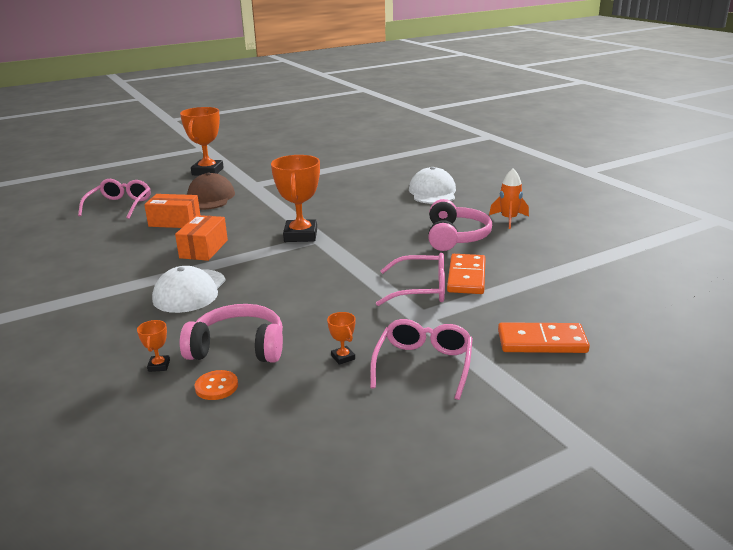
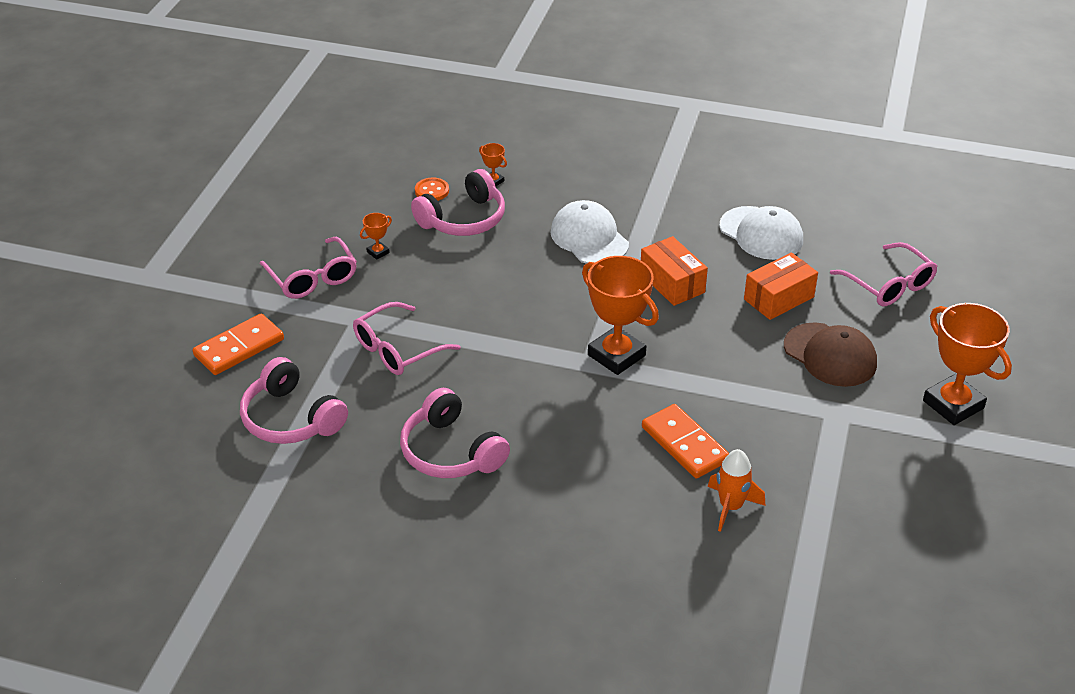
camera: 135 degrees right, 15 degrees up
orange trophy [327,312,355,365] -> orange trophy turned 60 degrees counterclockwise [360,213,392,260]
white cap [409,167,456,204] -> white cap moved to [719,206,803,260]
orange domino [447,254,486,294] -> orange domino moved to [642,404,729,478]
orange rocket [489,169,529,229] -> orange rocket moved to [708,449,765,532]
none -> pink headphones [240,357,348,444]

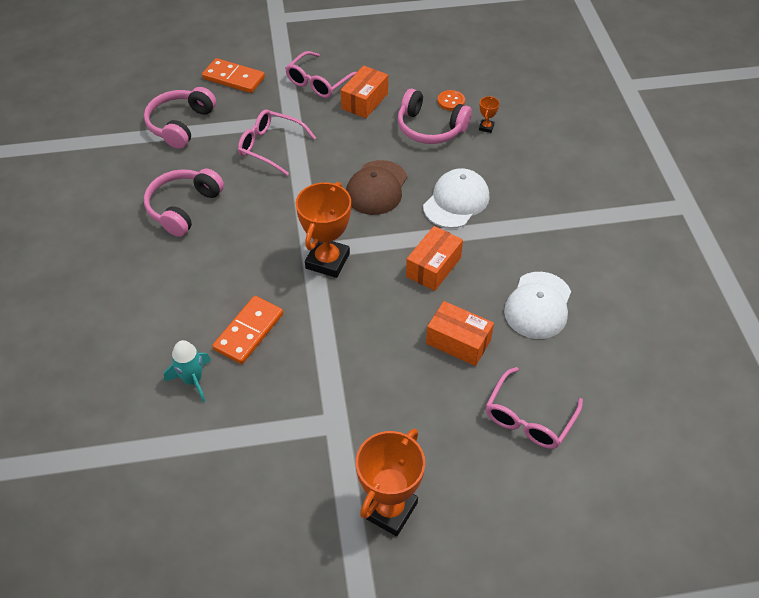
camera: 65 degrees right, 10 degrees up
orange trophy [360,213,392,260] -> orange box [341,66,388,118]
orange rocket [708,449,765,532] -> turquoise rocket [164,340,211,402]
brown cap [784,322,877,387] -> brown cap moved to [346,160,407,215]

